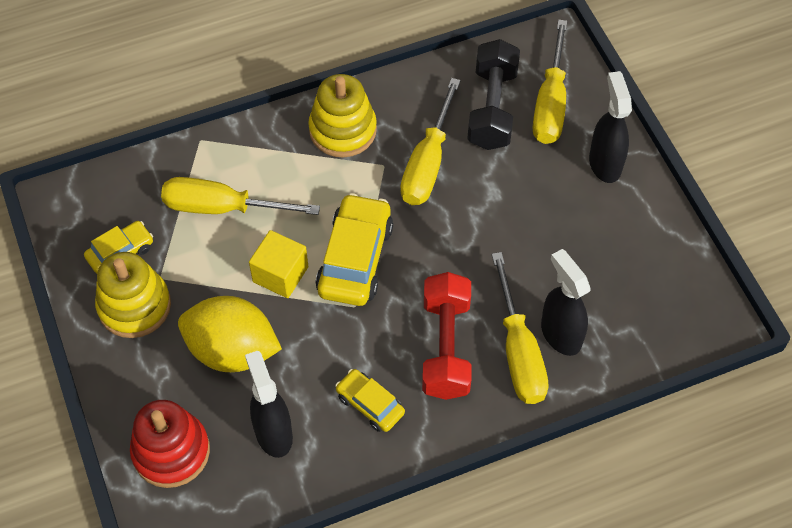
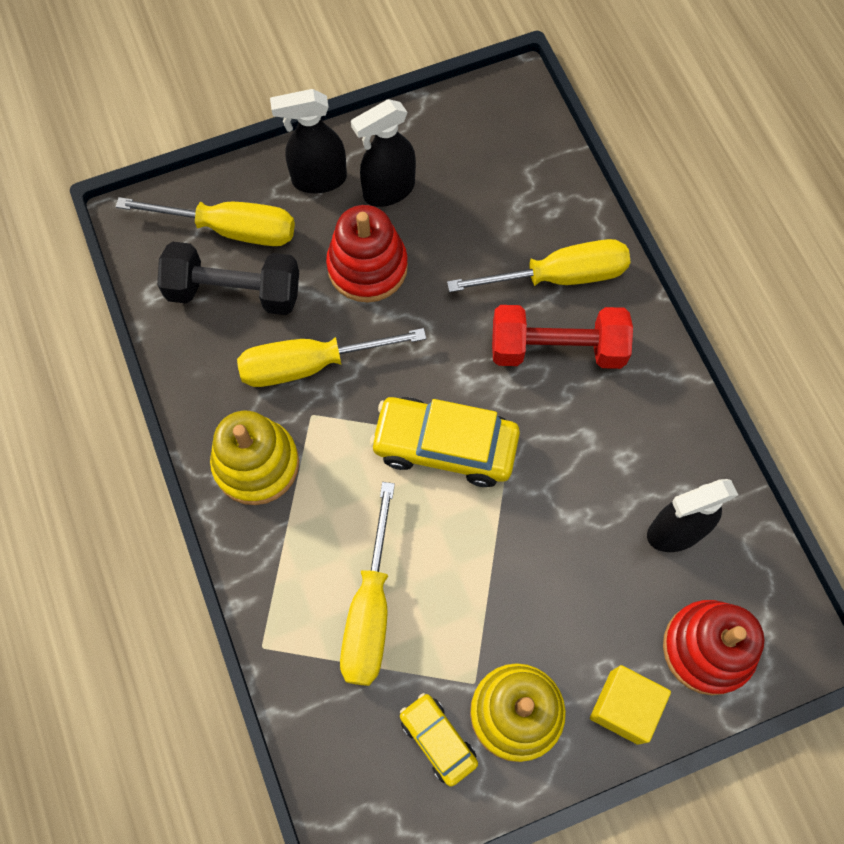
camera: 90 degrees left, 10 degrees up
yellow lemon [178,296,282,372] -> none
yellow cube [249,230,308,298] -> yellow cube moved to [590,665,671,745]
yellow car [335,369,405,432] -> none
yellow screwdriver [400,78,461,205] -> yellow screwdriver turned 150 degrees clockwise [237,328,426,387]
black spray bottle [541,249,591,356] -> black spray bottle moved to [351,99,416,207]
none -> red stacking toy [326,205,408,303]

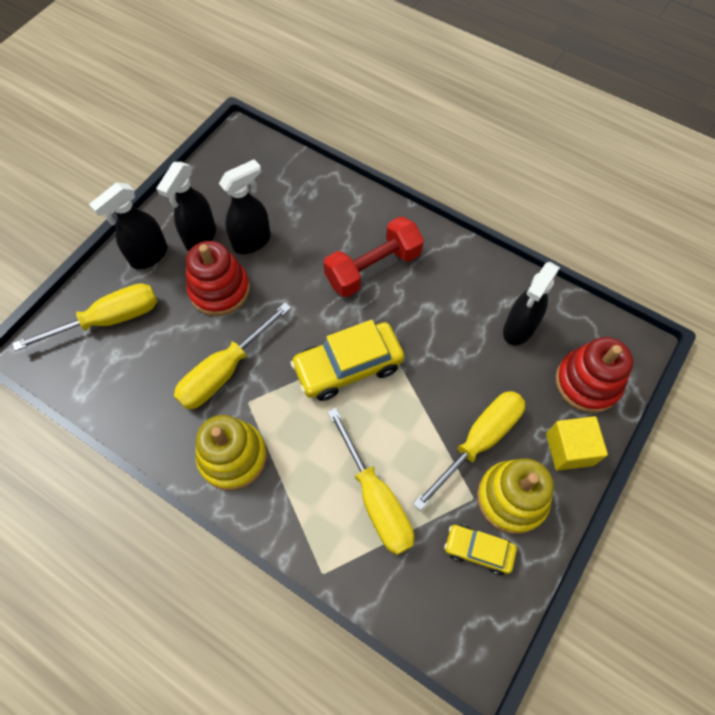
camera: 35 degrees left, 5 degrees down
black dumbbell [157,242,299,315] -> none
yellow screwdriver [447,239,630,292] -> yellow screwdriver moved to [413,391,525,511]
none -> black spray bottle [219,159,271,254]

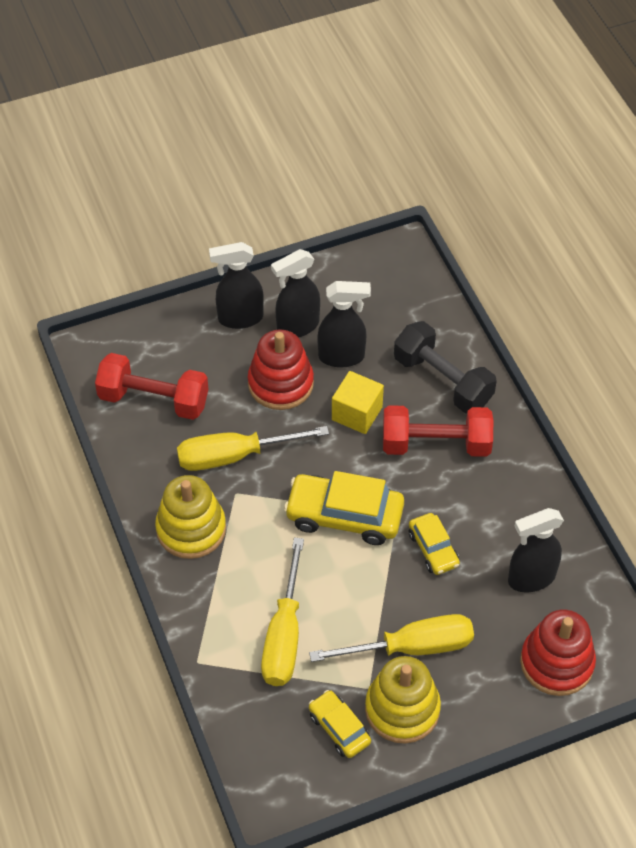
camera: 35 degrees right, 10 degrees down
yellow screwdriver [12,283,157,351] -> none
yellow cube [546,416,608,471] -> yellow cube moved to [332,371,384,434]
none -> red dumbbell [95,353,208,420]
none -> black dumbbell [394,321,497,414]
none -> yellow car [409,513,460,575]

